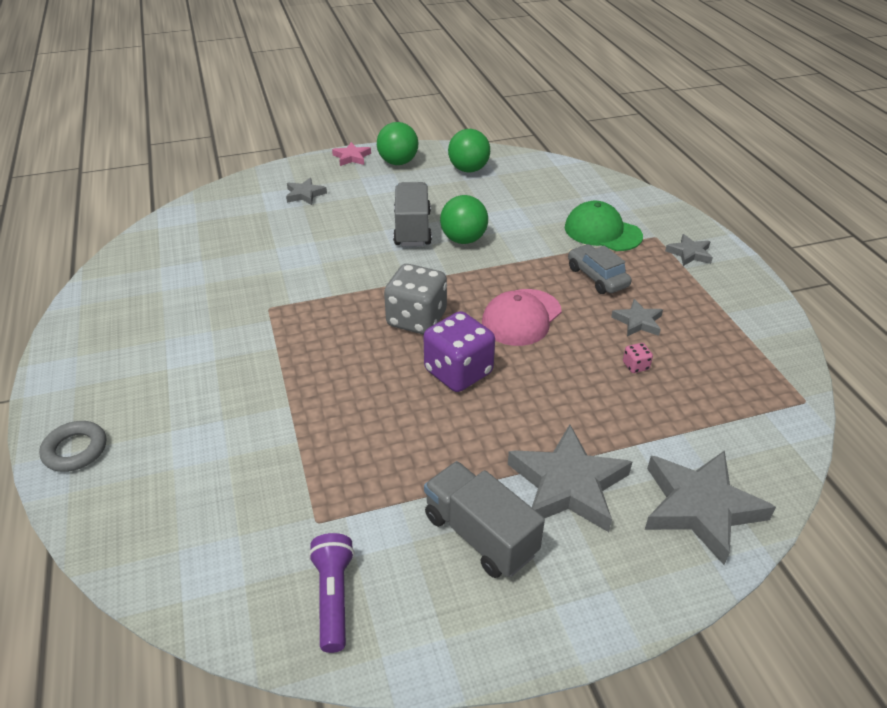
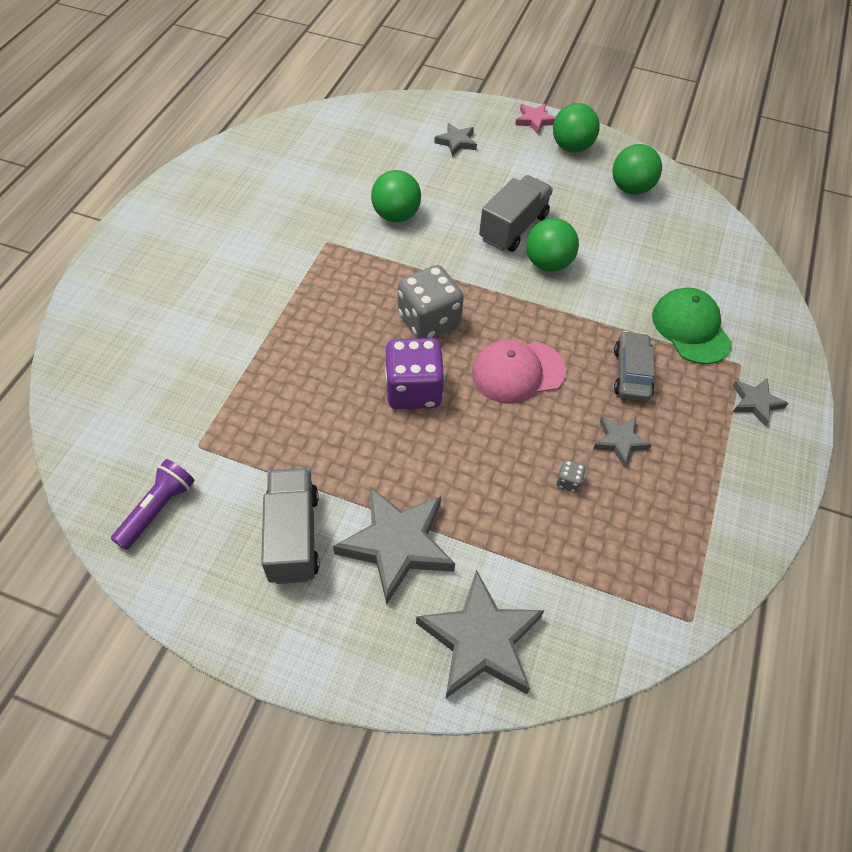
camera: 35 degrees right, 15 degrees up
grey ring [39,421,106,472] -> none
pink dice [623,343,653,373] -> grey dice [556,460,586,493]
none -> green ball [371,170,421,222]

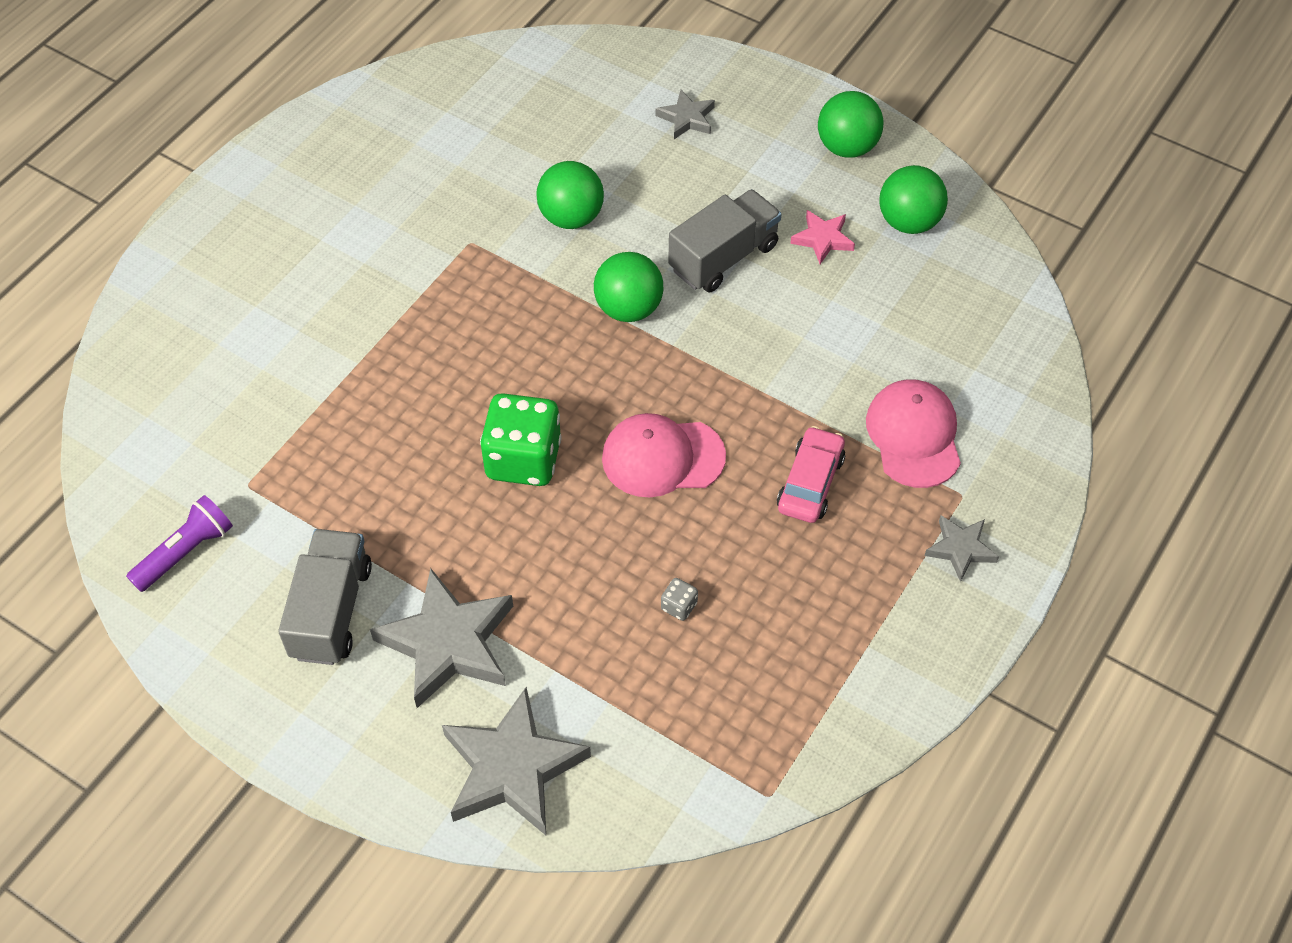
camera: 15 degrees right, 0 degrees up
purple dice [385,338,445,409] -> green dice [480,393,562,486]
grey dice [398,265,464,339] -> none
pink star [515,104,556,134] -> pink star moved to [790,210,855,264]
green ball [526,218,579,272] -> green ball moved to [594,252,663,322]
grey star [593,416,651,466] -> none
grey car [614,331,655,401] -> pink car [777,426,845,523]
green cap [652,287,732,364] -> pink cap [866,379,961,488]

